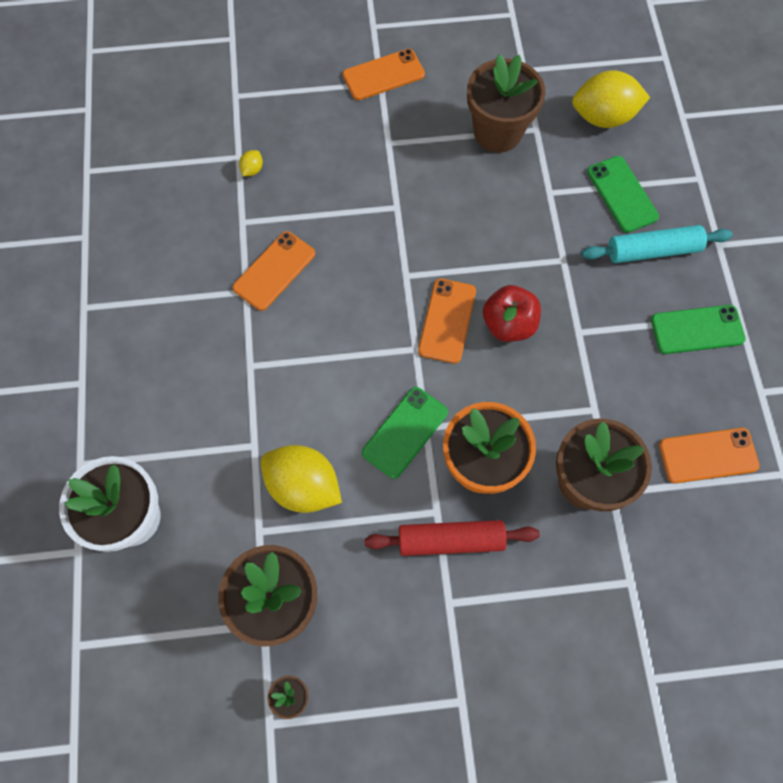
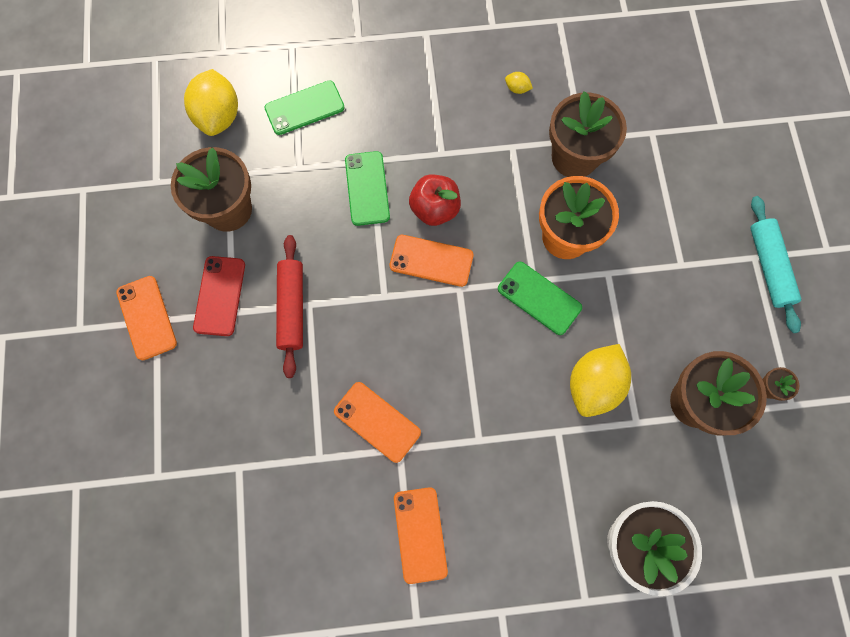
camera: 90 degrees left, 5 degrees up
yellow lemon [239,150,263,176] -> yellow lemon moved to [505,72,533,94]
red rolling pin [365,520,540,556] -> red rolling pin moved to [276,235,303,378]
turquoise rolling pin [582,225,733,263] -> turquoise rolling pin moved to [750,196,801,333]
green phone [651,305,746,354] -> green phone moved to [345,151,390,226]
orange phone [659,428,760,483] -> orange phone moved to [394,487,448,584]
none -> red phone [193,256,245,336]

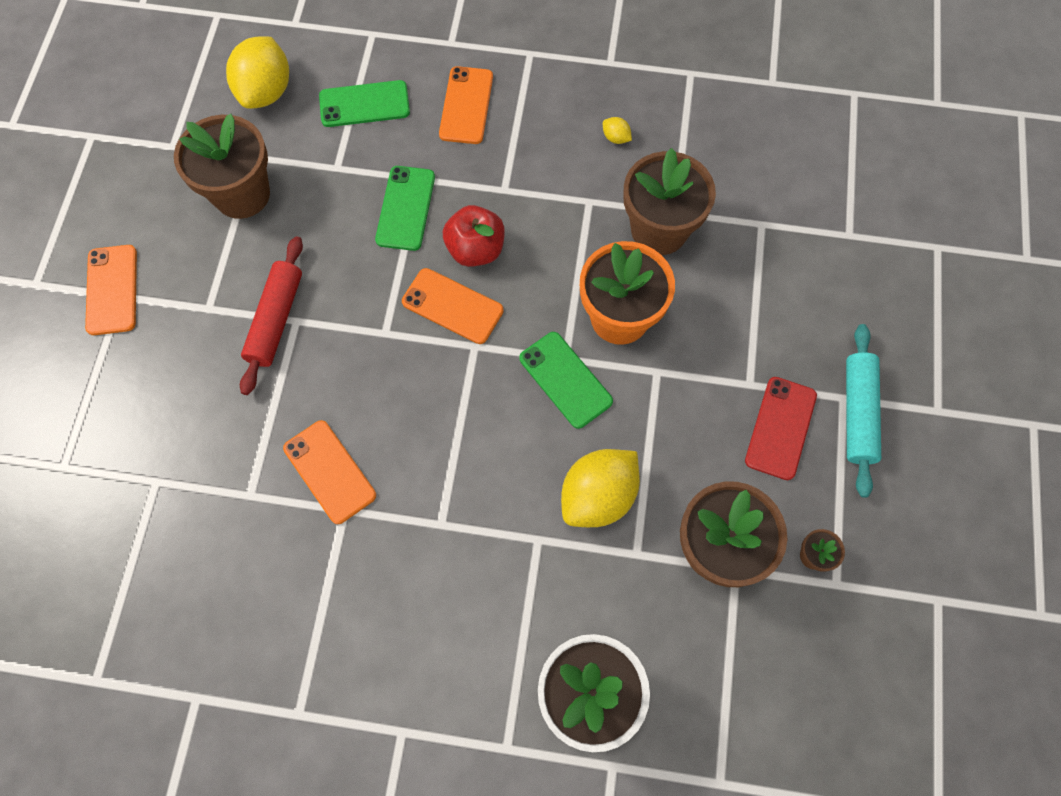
camera: 15 degrees right, 5 degrees down
red phone [193,256,245,336] -> red phone moved to [745,377,817,480]
orange phone [394,487,448,584] -> orange phone moved to [439,66,493,144]

